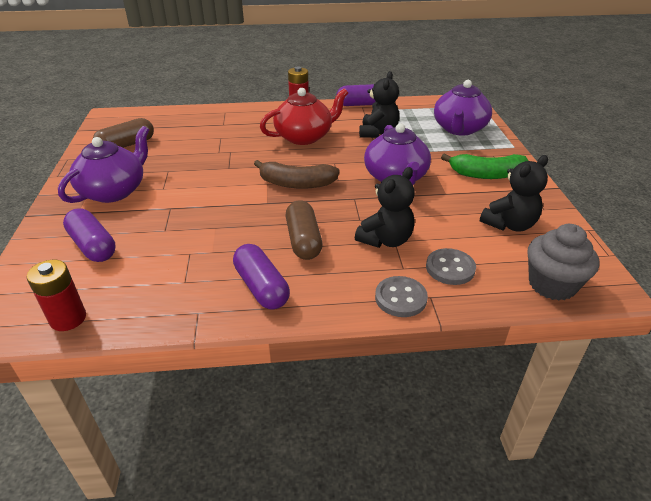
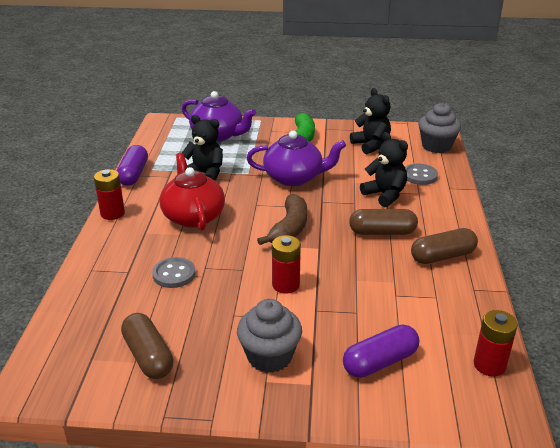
camera: 80 degrees left, 5 degrees down
purple teapot [58,126,149,203] -> grey cupcake [237,299,302,373]
purple capsule [233,244,290,309] -> brown capsule [411,228,478,264]
grey button [375,276,428,317] -> grey button moved to [152,257,196,288]
none -> red battery [272,235,301,294]

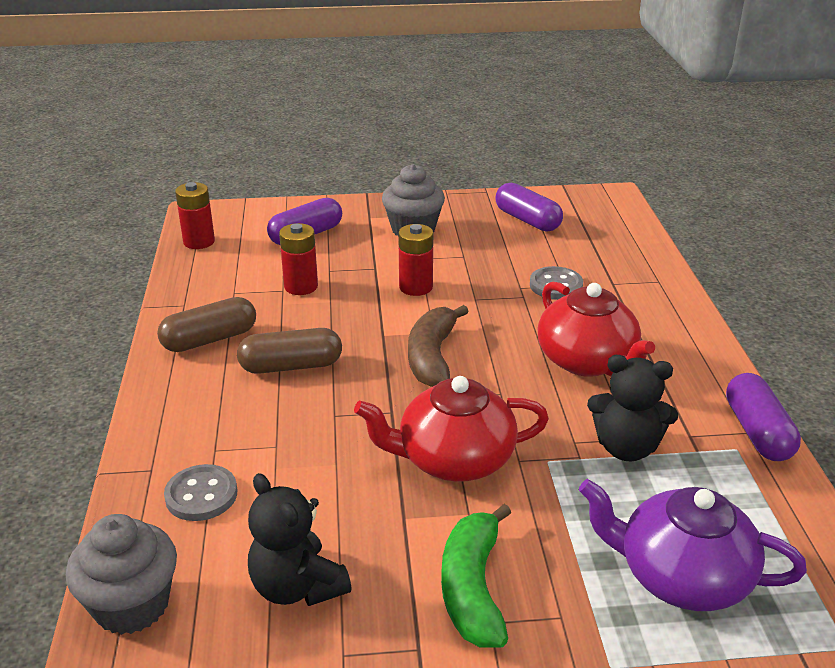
camera: 170 degrees right, 0 degrees up
red battery [94,169,125,220] -> red battery moved to [279,223,318,295]
brown capsule [121,313,174,379] -> purple capsule [495,183,563,232]
purple teapot [247,131,346,186] -> red teapot [354,376,549,482]
black teddy bear [360,132,408,207] -> none

